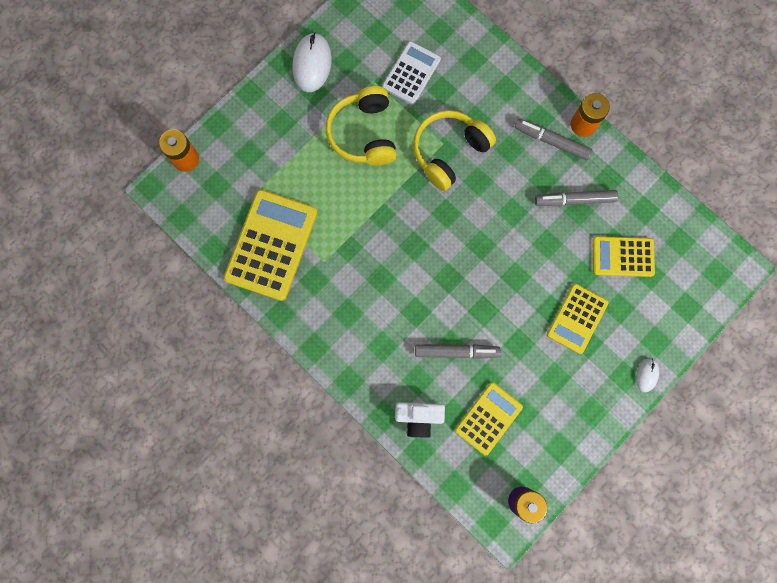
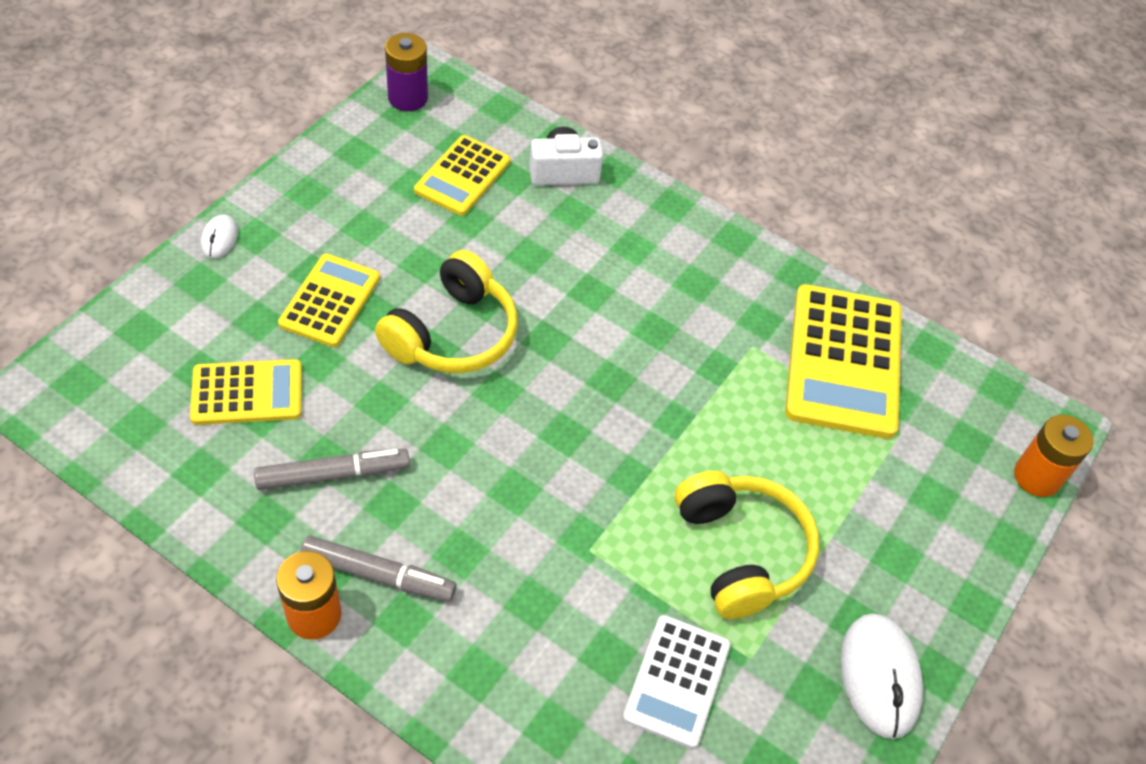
camera: 165 degrees right, 25 degrees down
yellow headphones [413,110,496,191] -> yellow headphones moved to [375,250,518,373]
grey marker [415,344,501,359] -> none

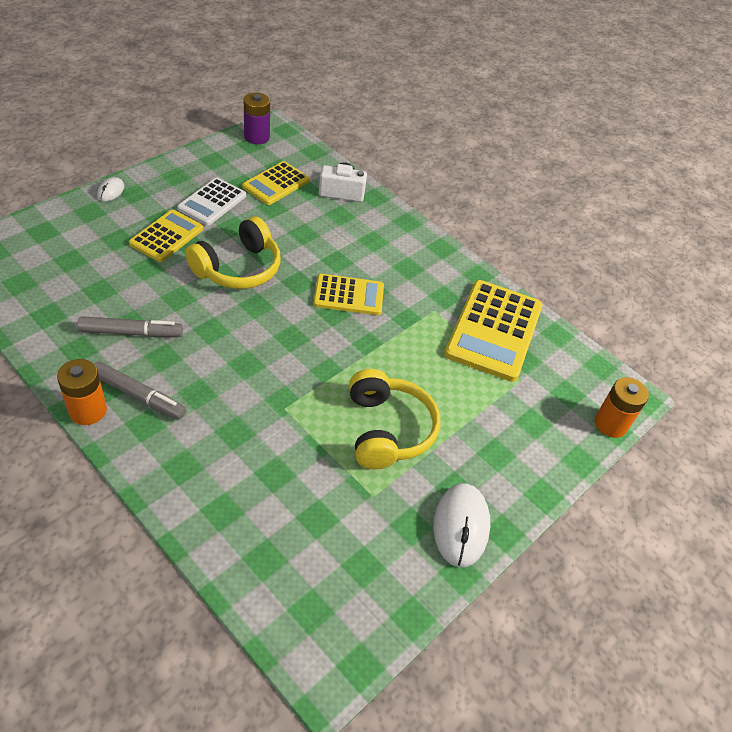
camera: 10 degrees right, 5 degrees down
yellow calculator [190,359,302,425] -> yellow calculator moved to [313,274,384,315]
white calculator [623,615,731,749] -> white calculator moved to [177,177,246,226]

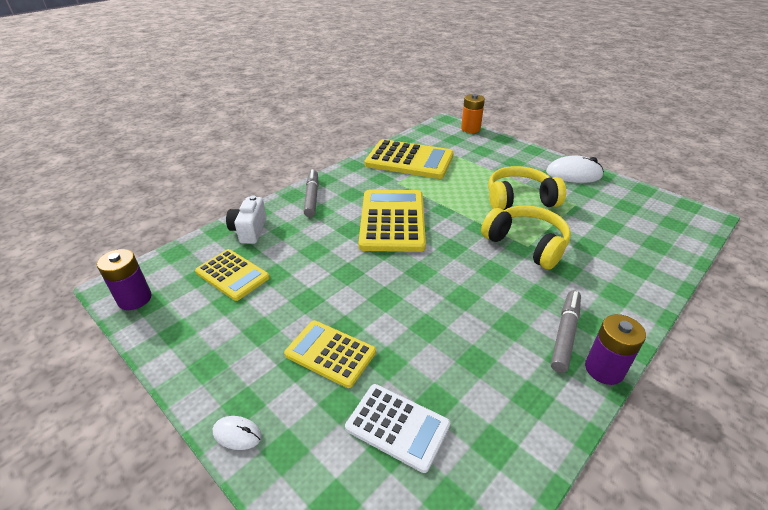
camera: 85 degrees left, 10 degrees down
orange battery [57,359,107,425] -> purple battery [585,314,646,385]
grey marker [77,316,183,337] -> grey marker moved to [303,169,319,217]
white calculator [177,177,246,226] -> white calculator moved to [345,384,450,473]
yellow headphones [185,216,281,289] -> yellow headphones moved to [481,205,571,270]
yellow calculator [313,274,384,315] -> yellow calculator [358,190,426,252], size x1.66

